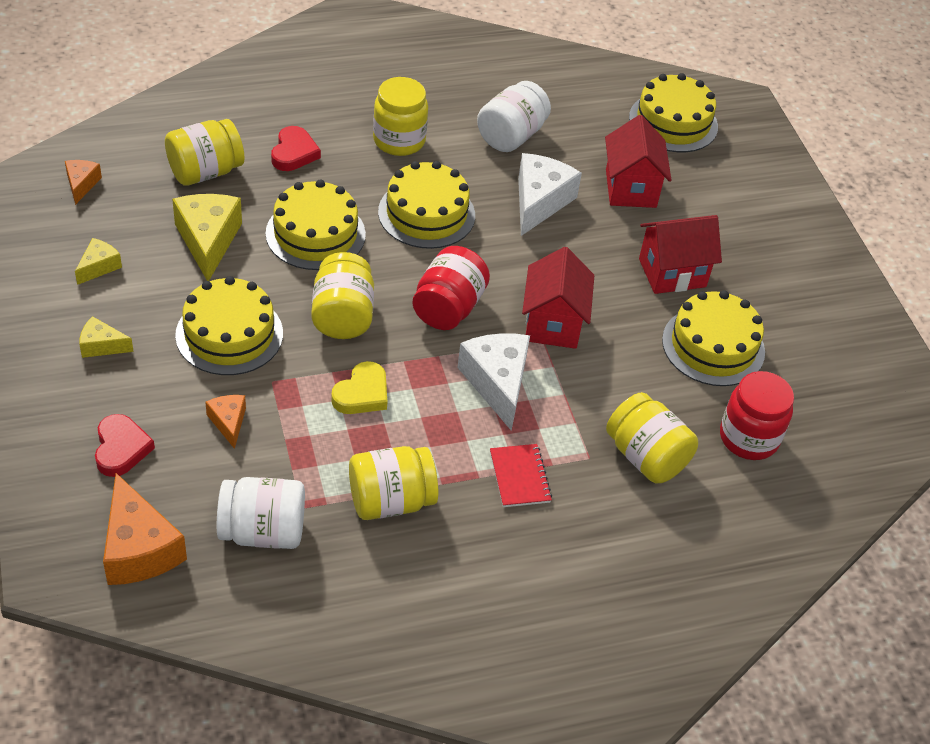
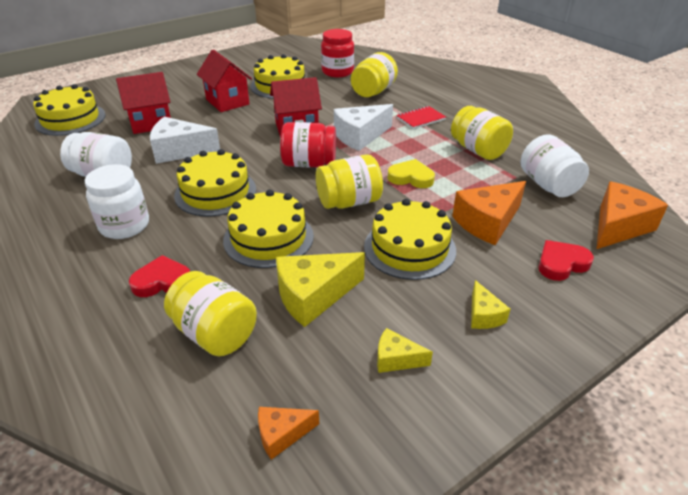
camera: 105 degrees left, 10 degrees down
orange cheese [205,395,246,449] -> orange cheese [452,181,526,245], size x1.88
yellow jar [373,77,428,156] -> white jar [85,164,149,239]

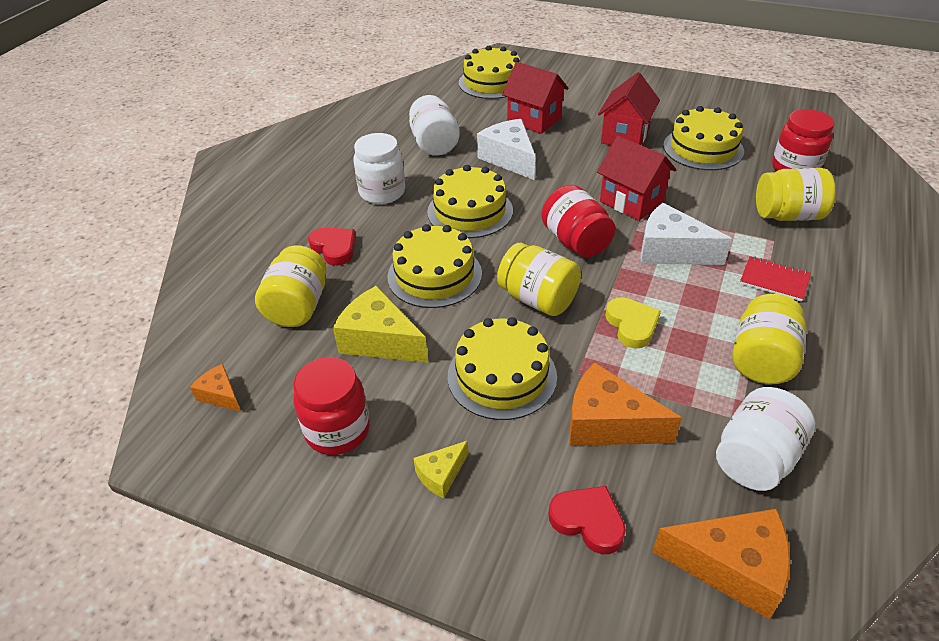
camera: 60 degrees right, 5 degrees up
yellow cheese [377,328,433,373] -> red jar [293,357,370,455]

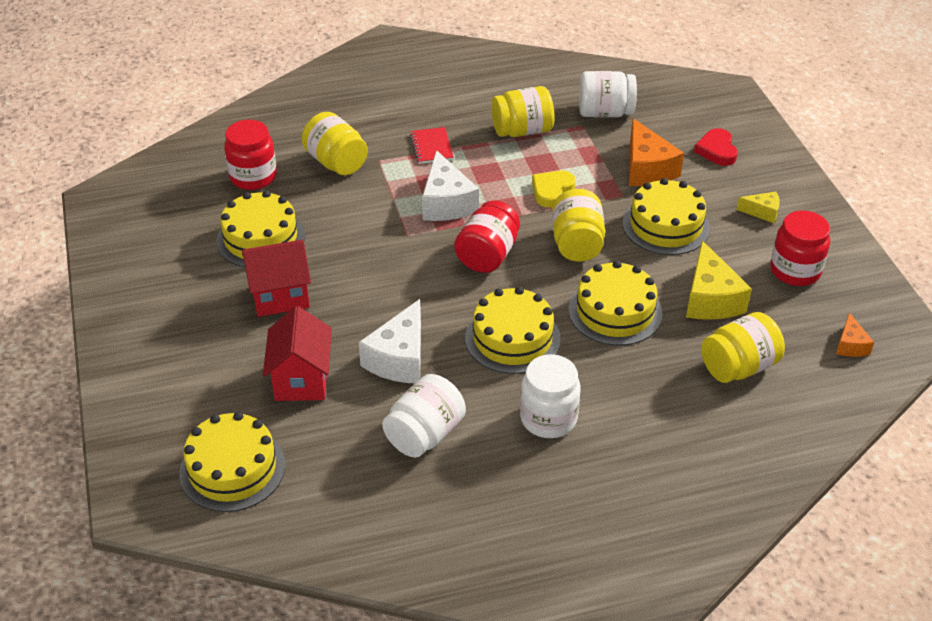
camera: 130 degrees left, 0 degrees up
red heart [308,228,356,266] -> none
red house [597,136,676,221] -> none
orange cheese [652,508,790,619] -> none

